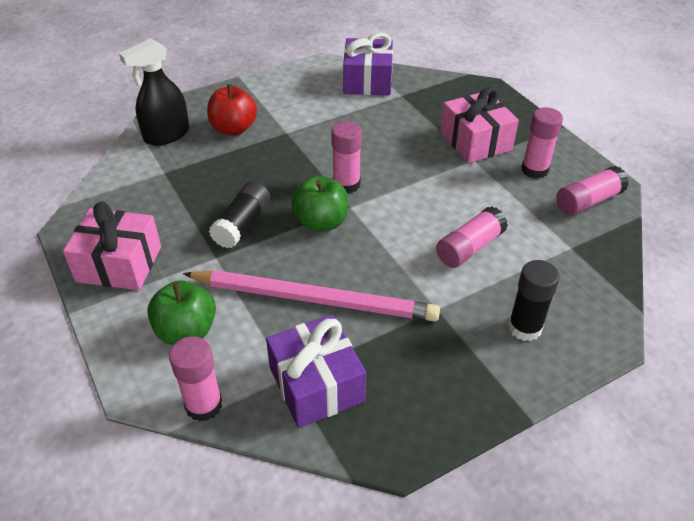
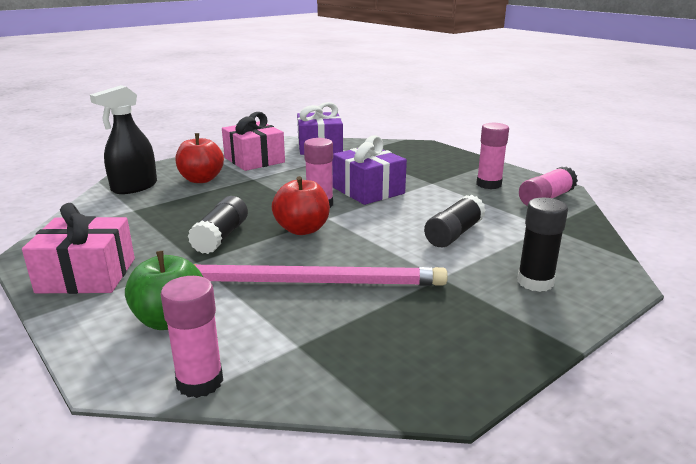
camera: 10 degrees left, 20 degrees down
purple gift [266,314,366,428] -> purple gift moved to [332,135,407,205]
green apple [291,176,349,232] -> red apple [272,176,330,235]
pink glue stick [436,206,508,268] -> black glue stick [424,195,486,247]
pink gift [440,87,519,163] -> pink gift moved to [222,112,285,171]

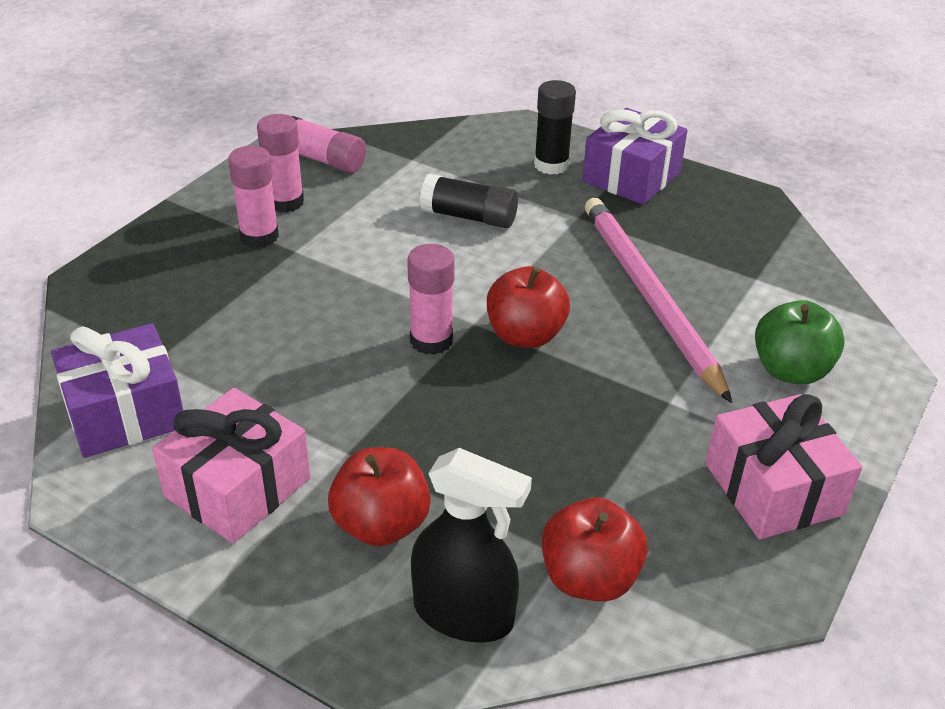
camera: 110 degrees left, 15 degrees up
pink glue stick [161,276,223,398] -> pink glue stick moved to [228,146,279,248]
black glue stick [188,196,248,254] -> none
purple gift [332,135,407,205] -> purple gift moved to [582,108,688,205]
none -> red apple [542,497,648,602]

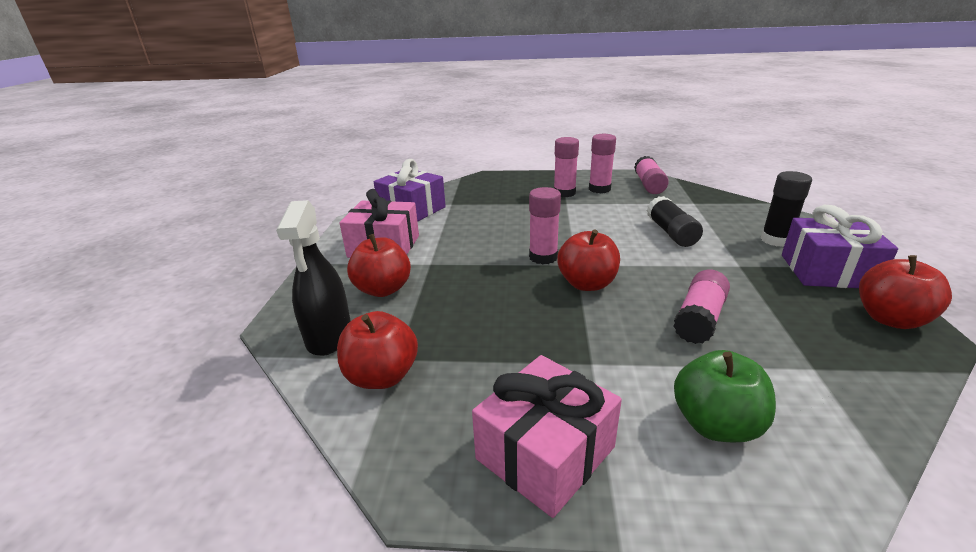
camera: 65 degrees right, 10 degrees down
pink pencil [585,198,732,403] -> pink glue stick [673,270,730,344]
none -> red apple [859,255,952,329]

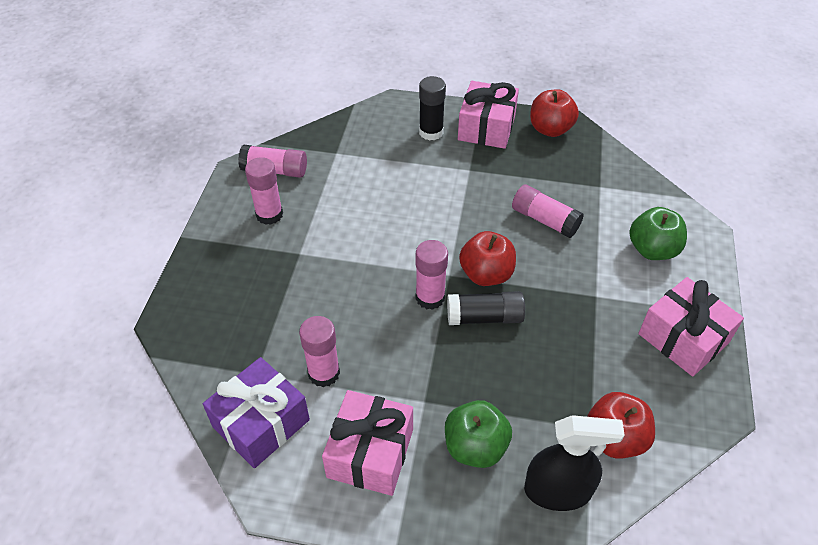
camera: 85 degrees left, 20 degrees up
red apple [347,234,411,297] -> green apple [445,400,512,468]
pink glue stick [554,137,579,197] -> pink glue stick moved to [299,316,340,387]
black glue stick [647,196,703,247] -> black glue stick moved to [447,291,525,325]
purple gift [782,205,898,288] -> pink gift [458,81,519,149]

